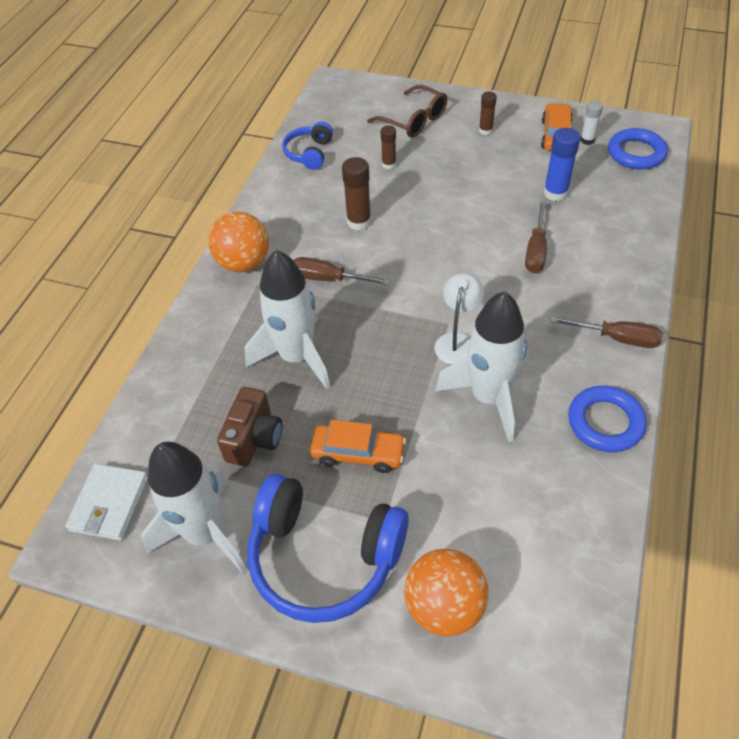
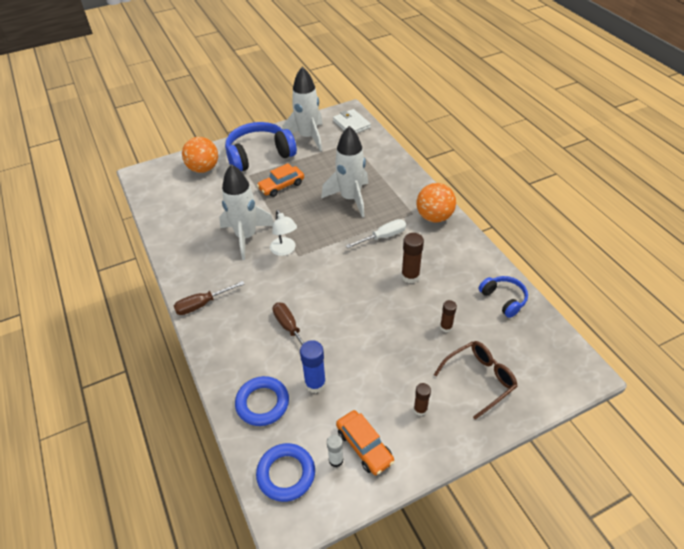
camera: 135 degrees right, 5 degrees down
brown camera [217,387,282,467] -> none
brown screwdriver [293,257,390,285] -> white screwdriver [346,219,406,248]
brown glasses [367,85,447,137] -> brown glasses turned 150 degrees clockwise [434,341,518,420]
blue ring [568,386,647,452] -> blue ring moved to [235,376,289,426]

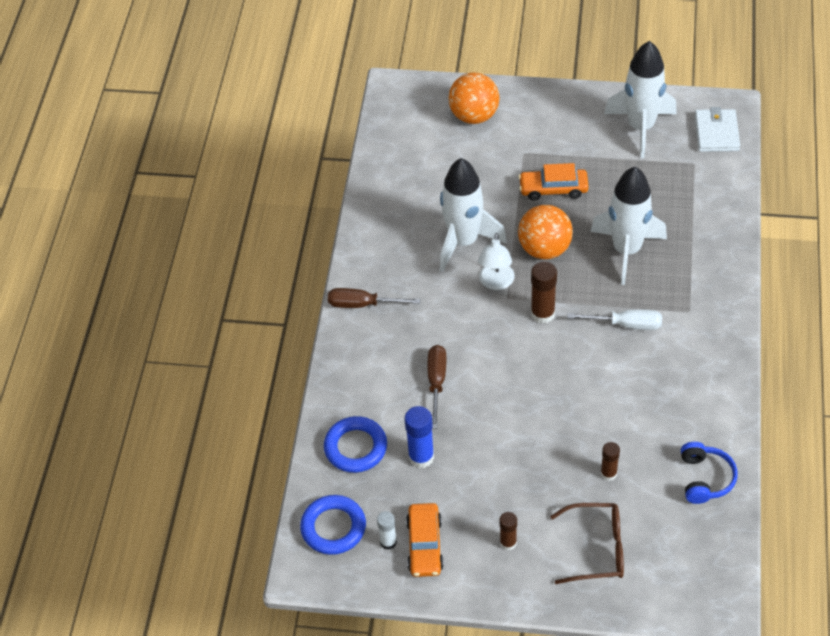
camera: 35 degrees right, 5 degrees up
blue headphones [225,122,297,172] -> none
brown glue stick [401,233,424,283] -> brown glue stick moved to [531,261,557,324]
orange ball [416,183,456,223] -> orange ball moved to [518,205,573,259]

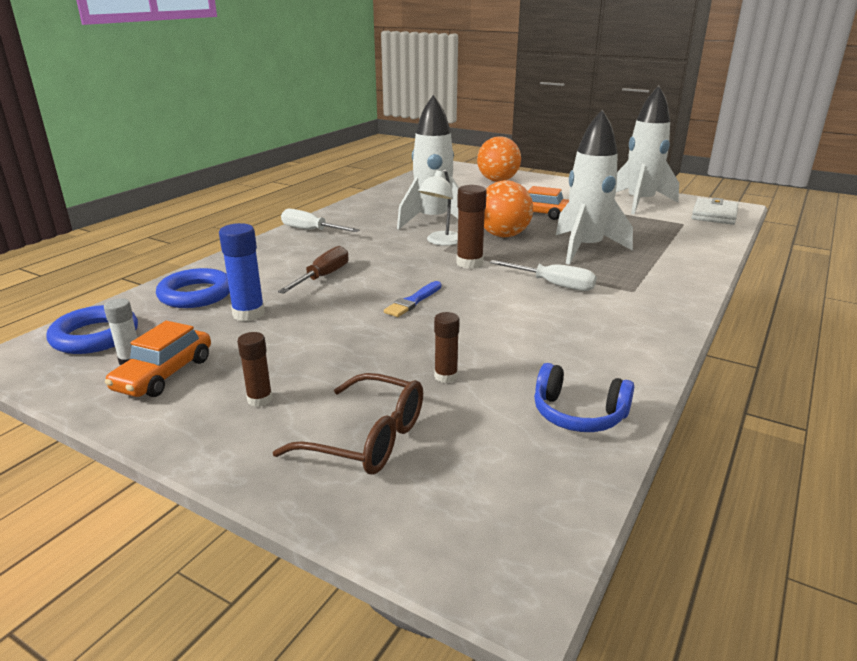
camera: 20 degrees right, 25 degrees down
brown screwdriver [328,288,421,308] -> white screwdriver [281,208,360,232]
blue headphones [681,442,737,504] -> blue headphones turned 90 degrees clockwise [534,363,634,432]
none -> blue brush [384,281,442,317]

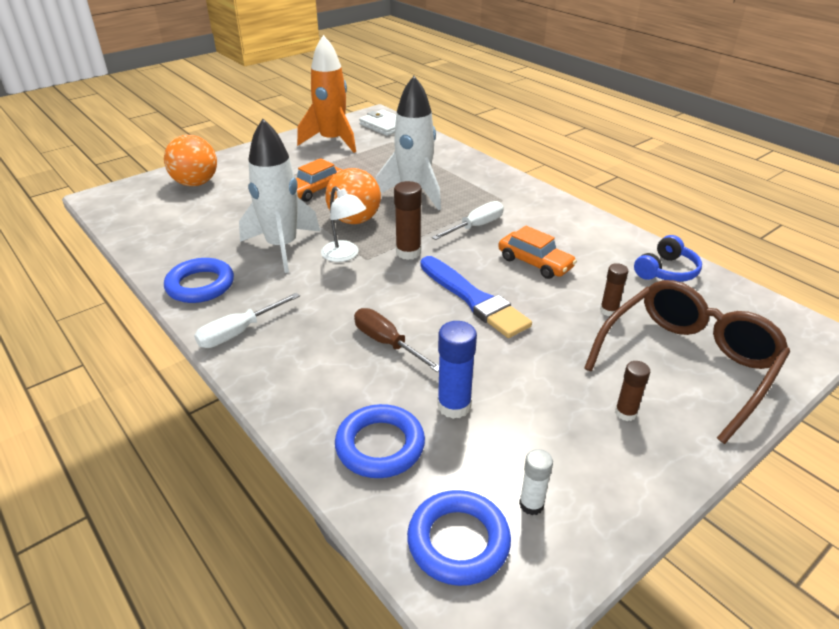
camera: 70 degrees left, 10 degrees up
orange car [105,321,211,397] -> orange car moved to [498,226,577,279]
brown glasses [273,373,423,475] -> brown glasses [584,280,790,444], size x1.57
blue brush [384,281,442,317] -> blue brush [420,256,532,338], size x1.88
white rocket [616,86,679,215] -> orange rocket [297,35,356,153]
none -> blue ring [164,258,234,303]

